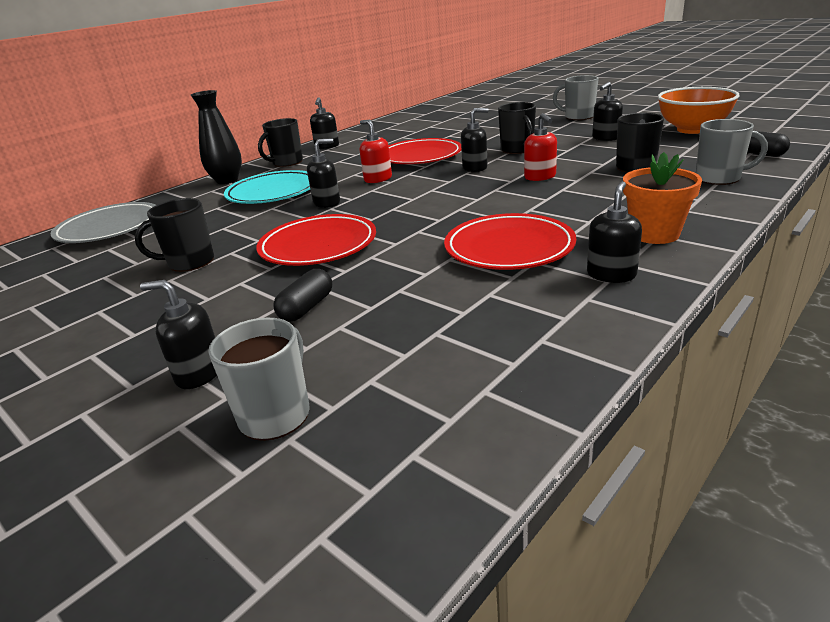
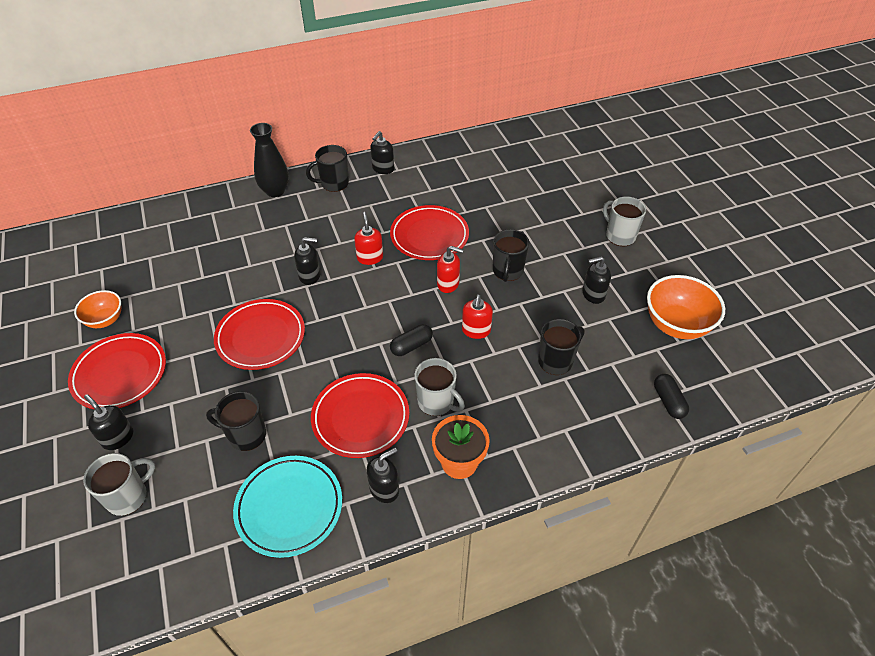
camera: 25 degrees right, 20 degrees up
grey plate [50,202,156,243] -> none
black mug [135,198,214,272] -> black mug moved to [206,391,266,451]
turquoise plate [224,170,310,204] -> turquoise plate moved to [233,456,342,558]
black capsule [273,269,332,322] -> black capsule moved to [390,324,433,356]
black soap dispenser [461,108,489,172] -> red soap dispenser [437,246,463,293]
grey mug [696,119,768,185] -> grey mug moved to [414,358,465,416]
none -> red plate [68,333,166,410]
none -> orange bowl [74,290,121,328]

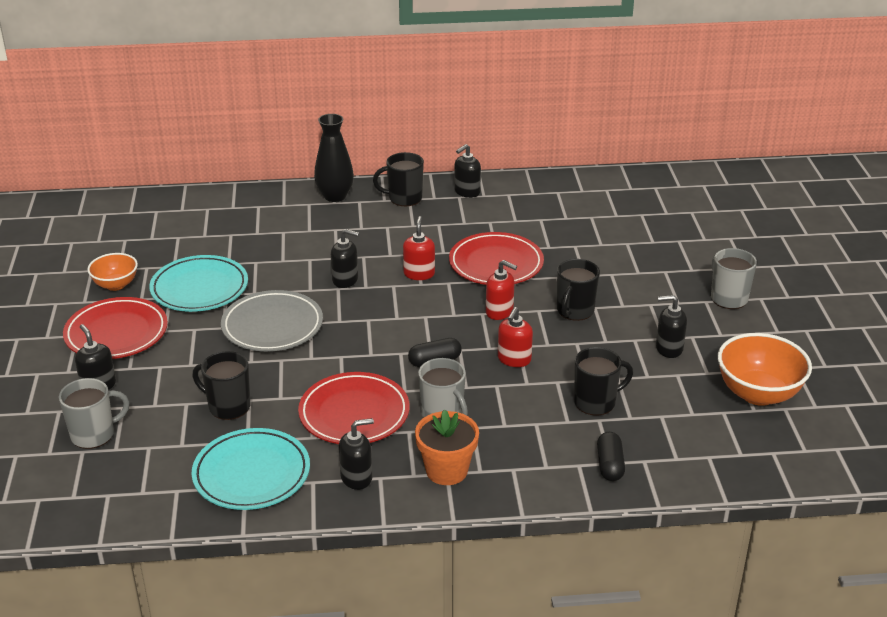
camera: 15 degrees right, 15 degrees down
red plate [214,299,305,370] -> grey plate [221,290,323,352]
black capsule [654,374,689,419] -> black capsule moved to [597,432,625,481]
none -> turquoise plate [149,255,248,312]

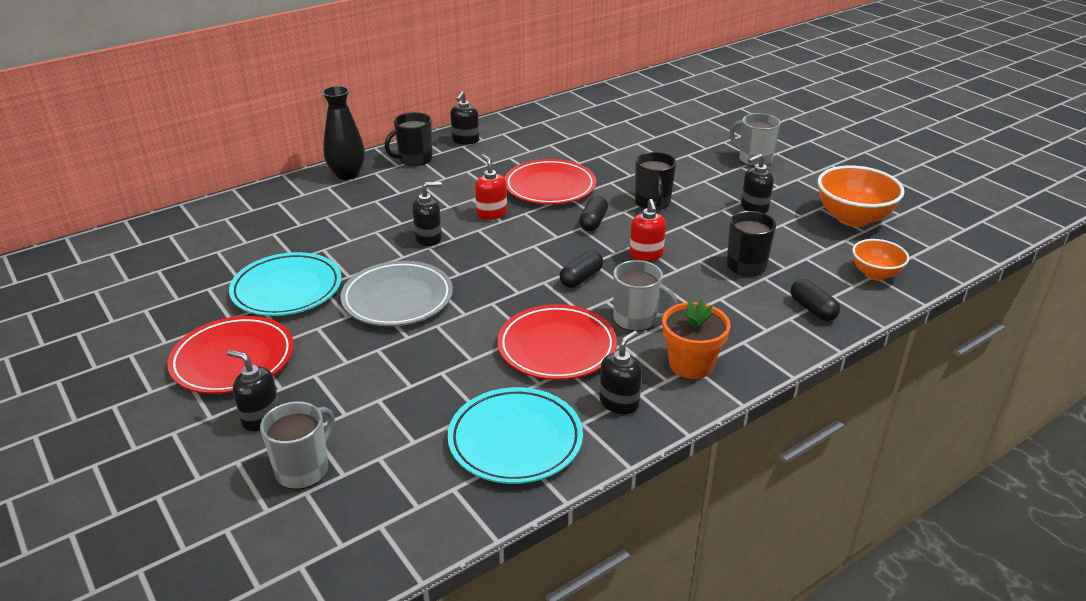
camera: 30 degrees left, 0 degrees up
orange bowl [87,253,138,291] -> orange bowl moved to [852,239,909,280]
black mug [192,351,250,420] -> none
red soap dispenser [486,260,517,320] -> black capsule [579,196,608,231]

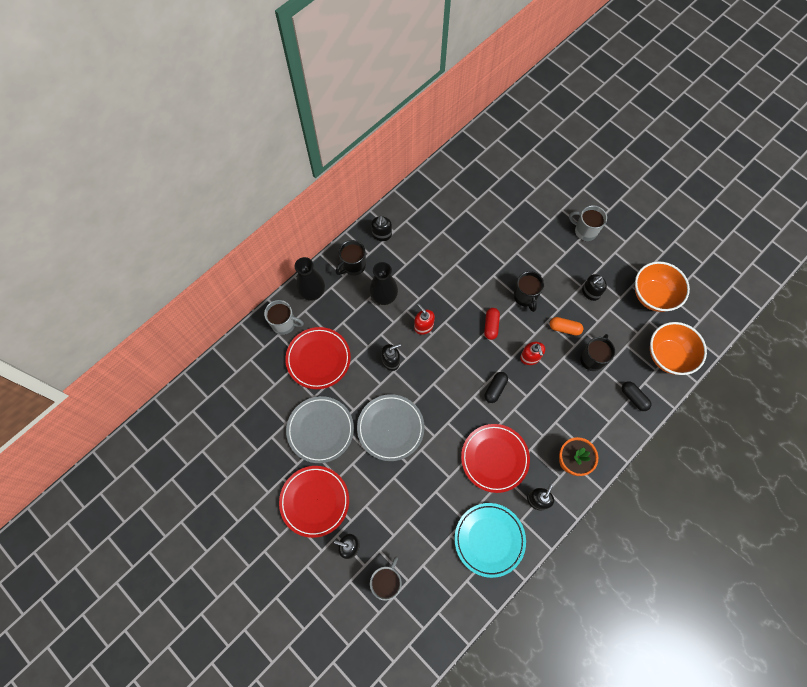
camera: 10 degrees left, 35 degrees up
turquoise plate [229,252,342,316] -> grey plate [286,396,354,463]
red plate [504,159,596,205] -> red plate moved to [285,327,351,389]
black capsule [579,196,608,231] -> red capsule [484,308,500,340]
grey mug [613,260,678,332] -> grey mug moved to [264,300,304,335]
orange bowl [852,239,909,280] -> orange bowl [650,322,707,375], size x1.67
none -> black vase [369,262,398,305]
none -> orange capsule [550,317,583,336]

